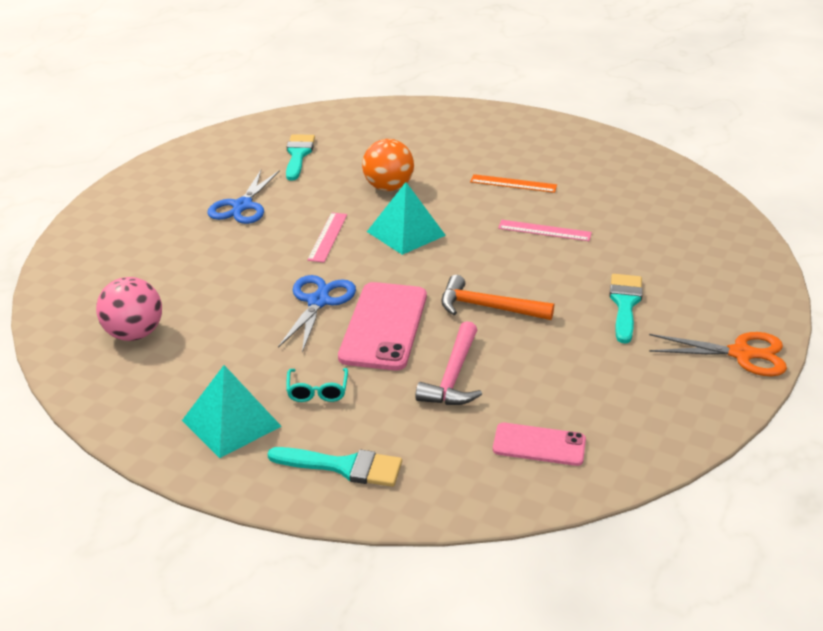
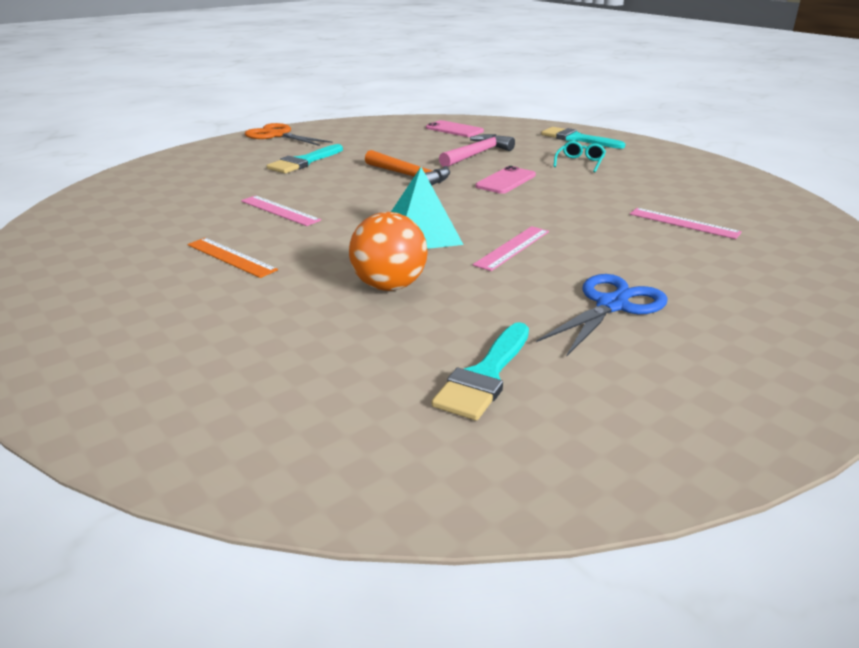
camera: 155 degrees left, 5 degrees down
pink ball [96,277,162,341] -> none
turquoise pyramid [182,365,282,458] -> none
blue scissors [278,275,356,353] -> none
pink phone [338,282,427,370] -> pink phone [475,166,536,194], size x0.58
none -> pink ruler [630,208,742,239]

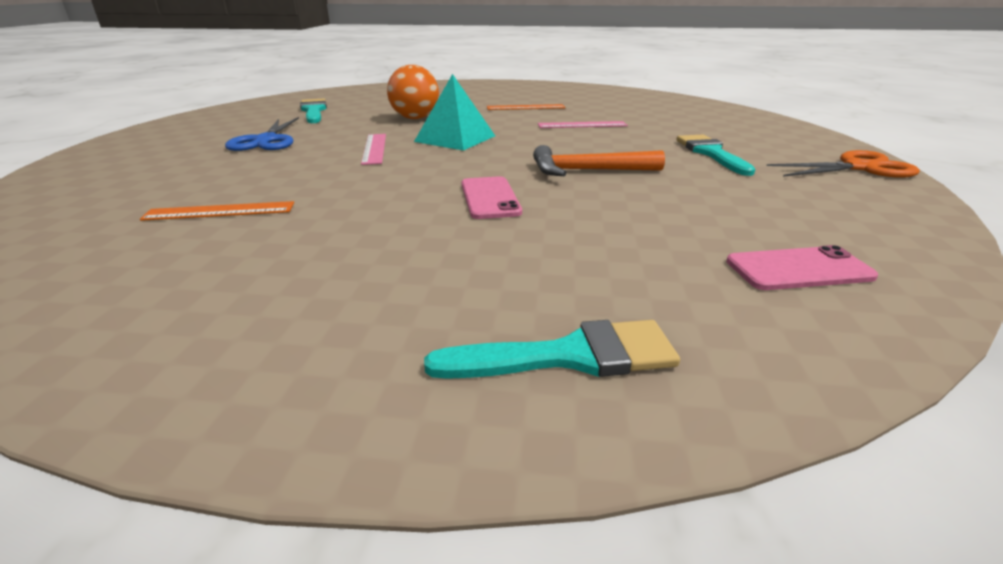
camera: 135 degrees right, 0 degrees up
pink hammer [439,134,515,167] -> none
turquoise glasses [553,141,606,172] -> none
pink ruler [630,208,742,239] -> orange ruler [140,201,294,221]

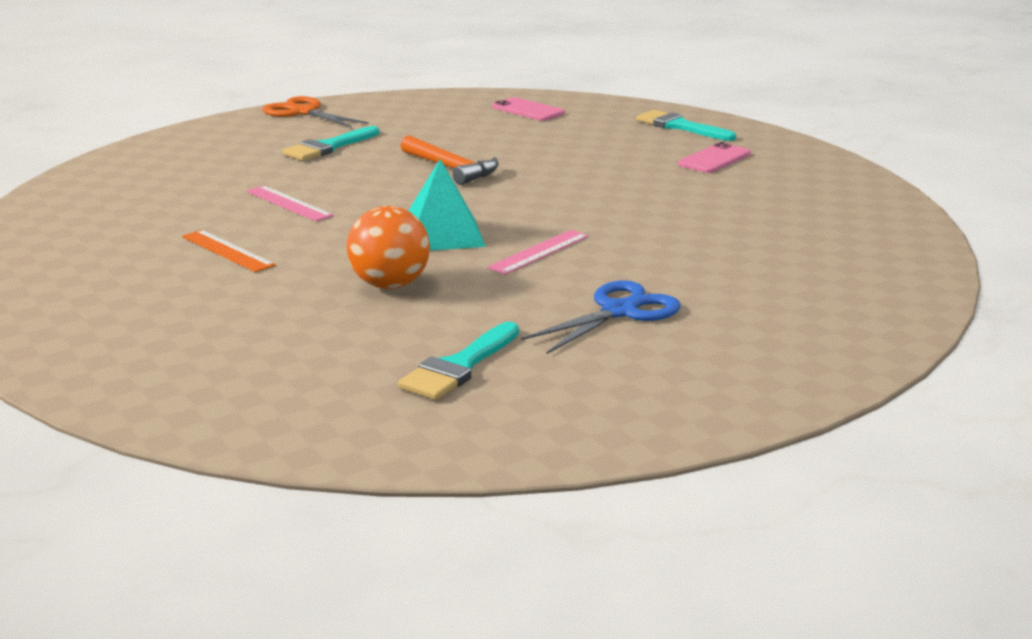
camera: 130 degrees left, 5 degrees down
orange ruler [140,201,294,221] -> none
pink phone [462,176,522,219] -> pink phone moved to [678,142,751,173]

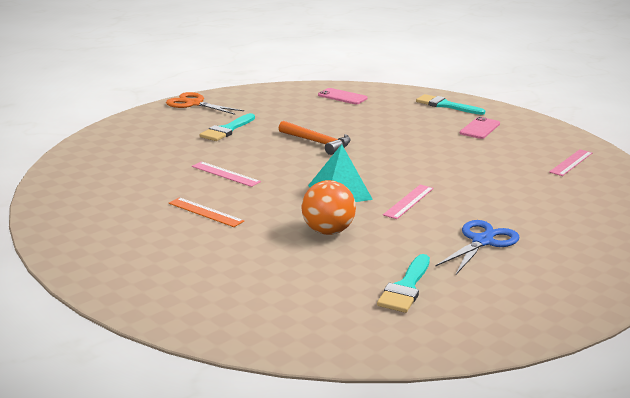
camera: 10 degrees left, 0 degrees up
none -> pink ruler [549,149,592,176]

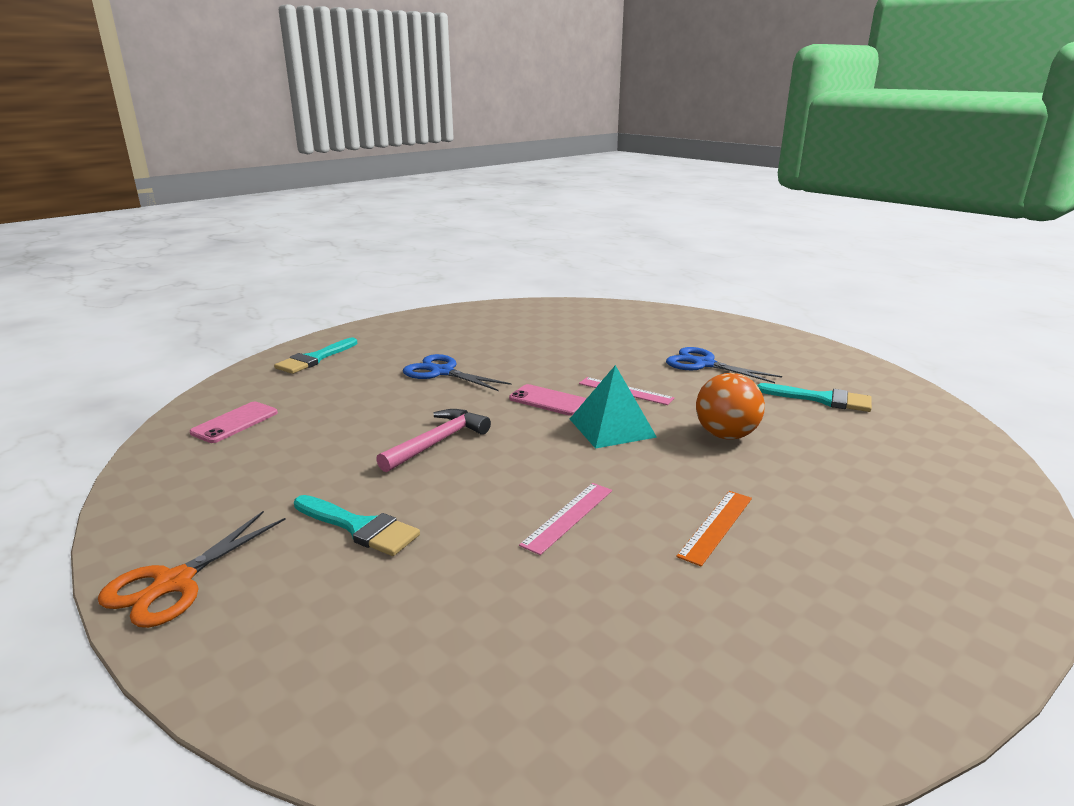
camera: 90 degrees left, 0 degrees up
orange hammer [279,121,351,155] -> pink hammer [376,409,491,472]
pink phone [460,117,500,139] -> pink phone moved to [509,384,586,416]
pink ruler [549,149,592,176] -> none
none -> blue scissors [403,354,512,391]

